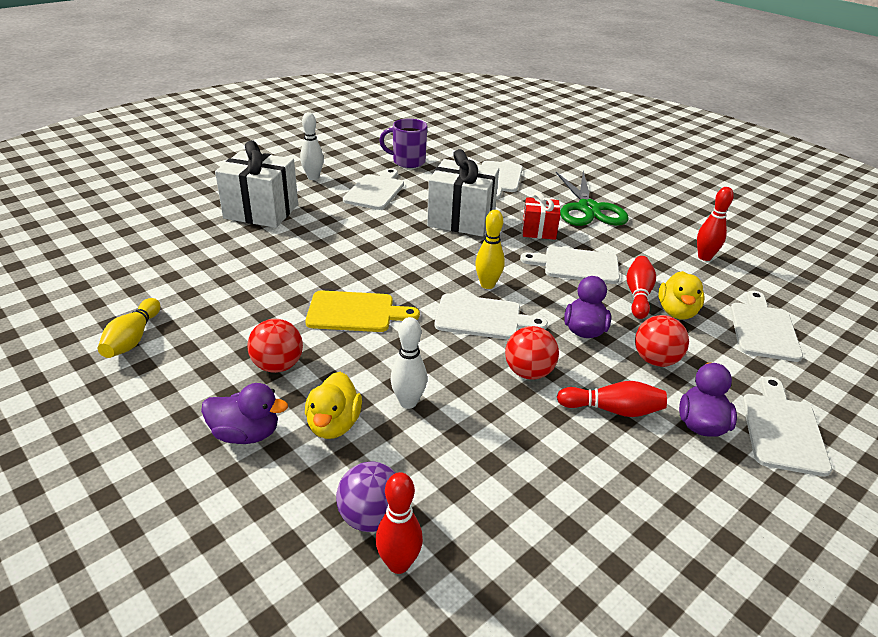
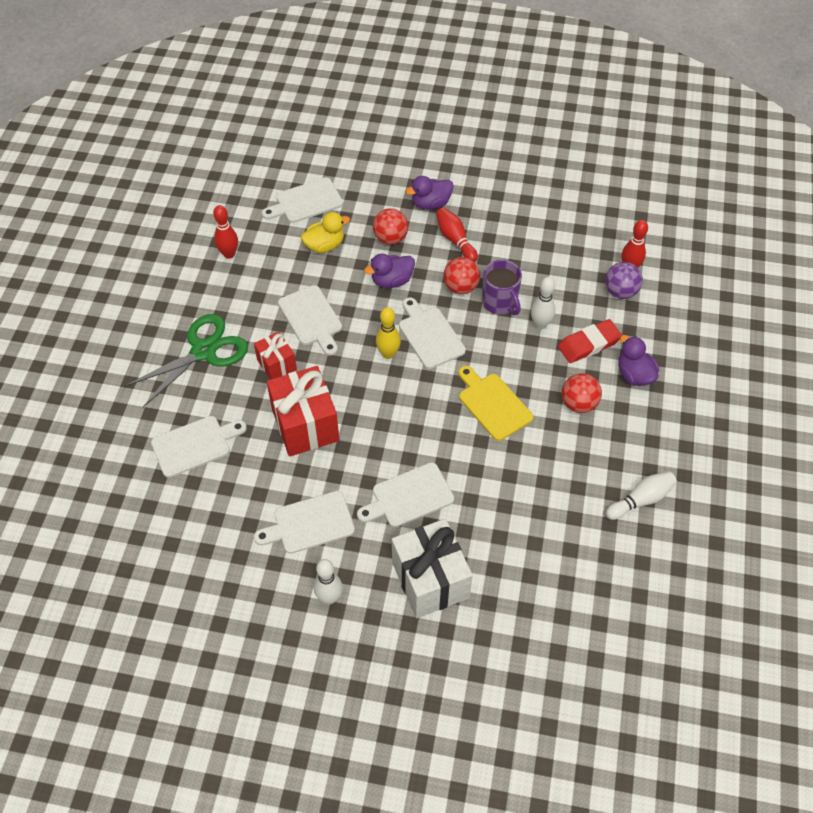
camera: 125 degrees left, 20 degrees up
yellow bowling pin [98,298,160,358] -> white bowling pin [606,471,677,520]
yellow duck [305,372,362,439] -> red eraser [558,319,622,363]
purple mug [379,118,427,168] -> purple mug moved to [482,260,522,315]
white gift [427,149,499,237] -> red gift [267,366,339,457]
red bowling pin [627,256,656,319] -> none
white cutting board [742,376,832,477] -> white cutting board moved to [357,462,454,527]

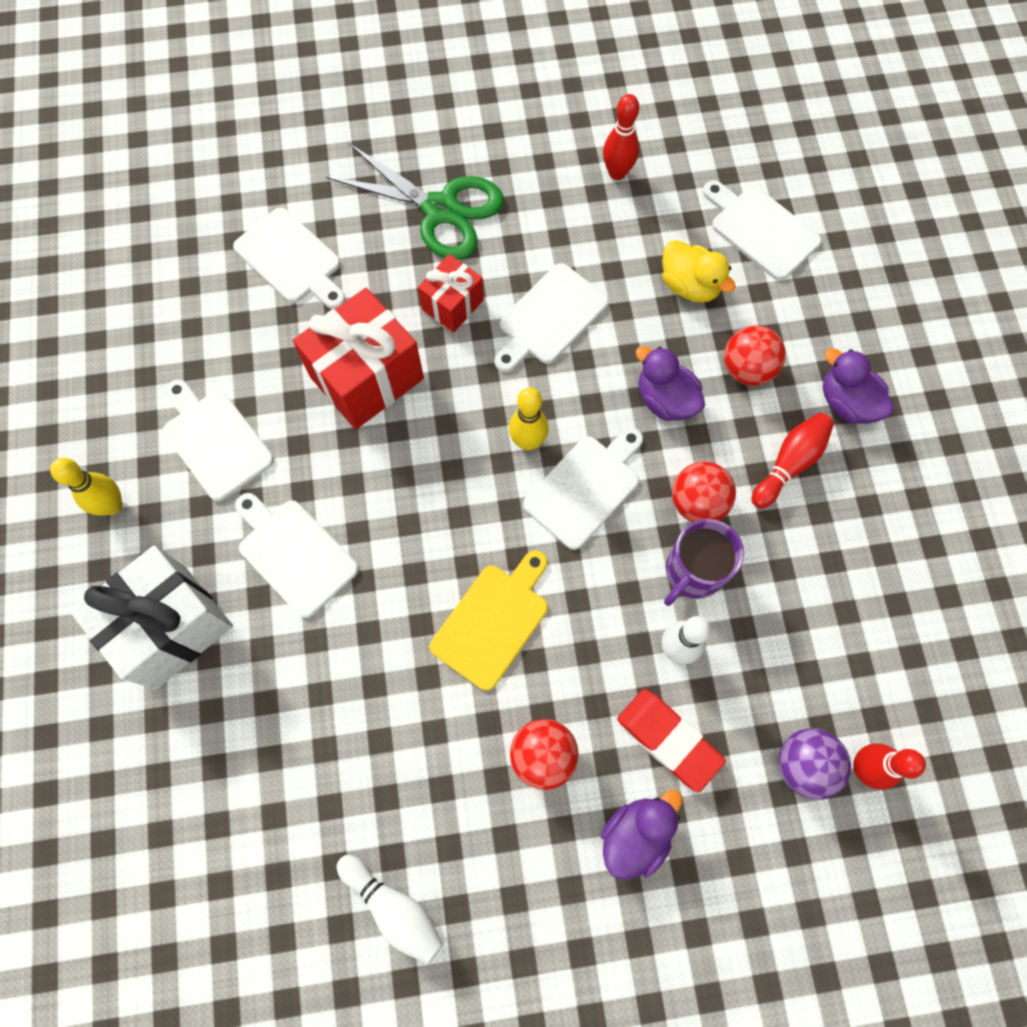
camera: 70 degrees right, 15 degrees up
white bowling pin [314,559,343,604] -> yellow bowling pin [50,458,123,516]

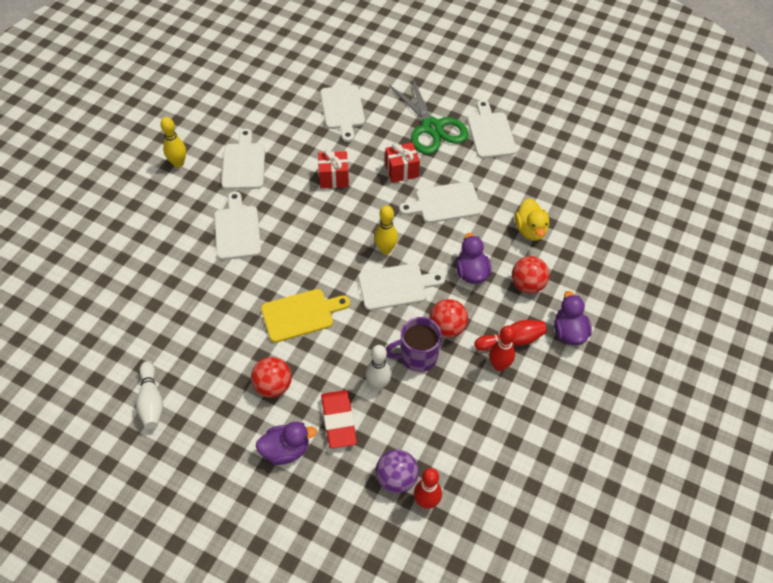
camera: 35 degrees right, 15 degrees down
white gift [70,545,233,690] -> none
red gift [293,288,424,429] -> red gift [318,149,349,188], size x0.56
red bowling pin [603,94,639,180] -> red bowling pin moved to [489,325,516,371]
white cutting board [703,180,821,280] -> white cutting board moved to [468,100,517,158]

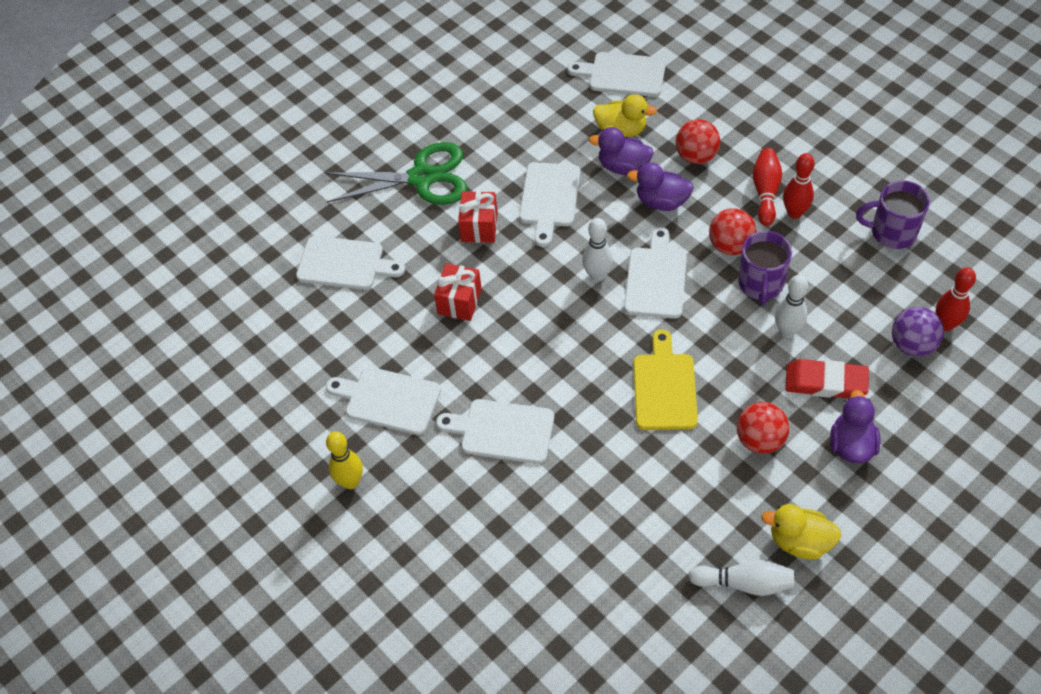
camera: 65 degrees left, 0 degrees up
yellow bowling pin [374,205,398,255] -> white bowling pin [582,218,613,282]
white cutting board [468,100,517,158] -> white cutting board moved to [567,52,666,97]
purple duck [554,291,592,345] -> purple duck moved to [589,127,654,175]
none -> yellow duck [761,504,841,560]
none -> purple mug [856,180,930,249]

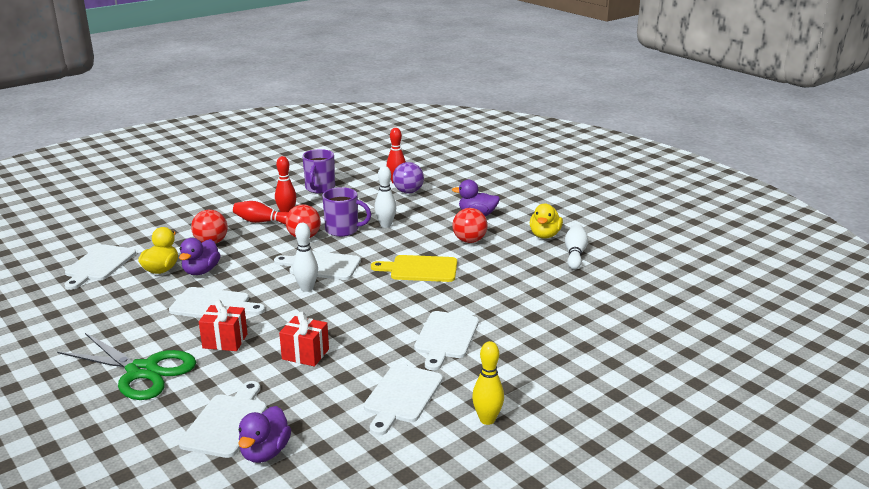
camera: 90 degrees left, 30 degrees down
green scissors [325,142,467,205] -> green scissors turned 120 degrees clockwise [57,333,196,400]
purple duck [627,163,694,211] -> purple duck moved to [238,406,291,463]
red eraser [785,359,869,398] -> none

